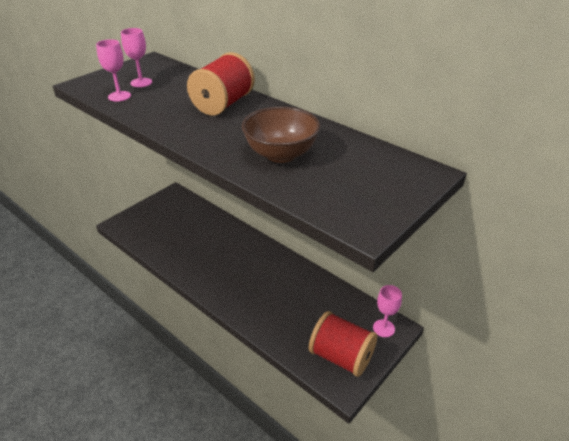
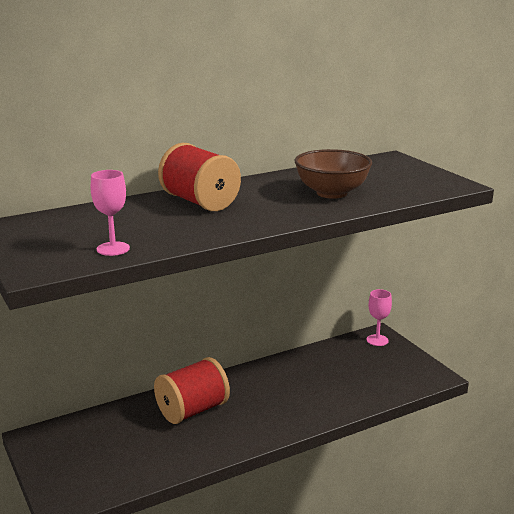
camera: 70 degrees left, 15 degrees down
pink goblet [121,28,152,87] -> none
red spool [309,311,377,377] -> red spool moved to [154,357,230,424]

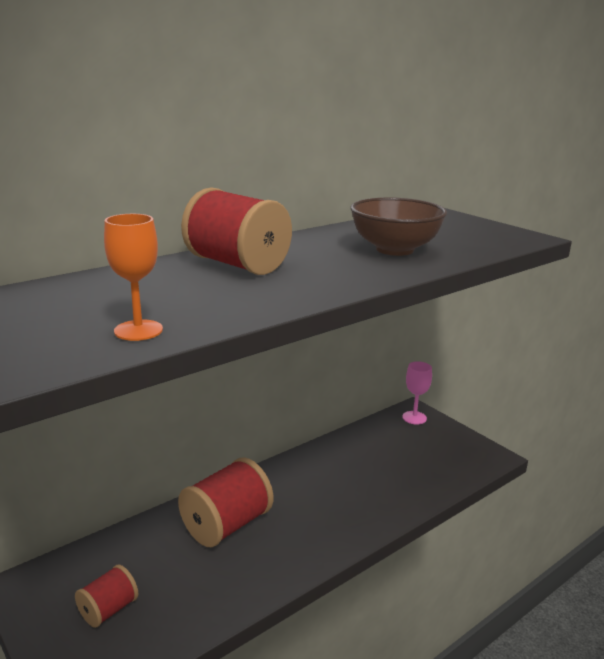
camera: 10 degrees left, 0 degrees up
pink goblet [91,170,130,256] -> orange goblet [104,214,163,341]
none -> red spool [75,565,138,628]

